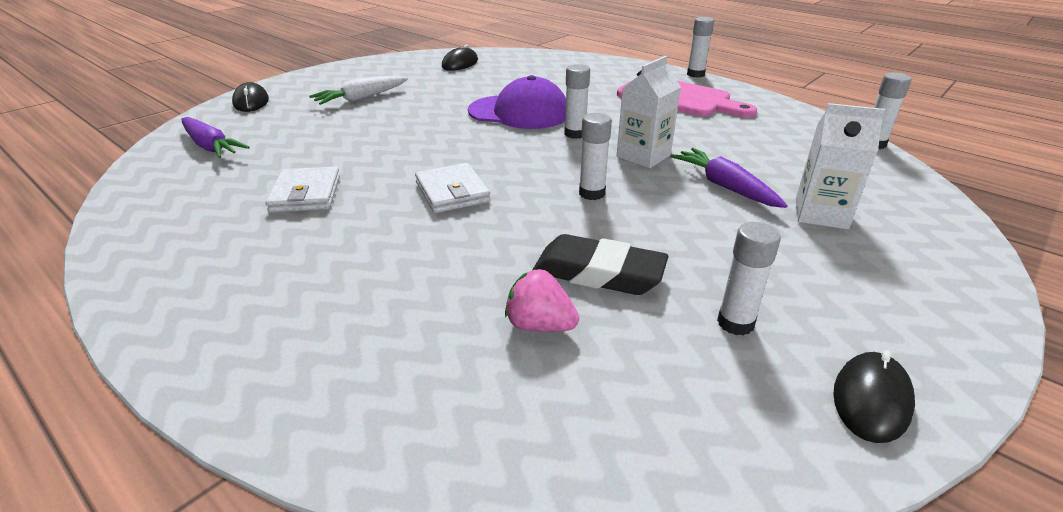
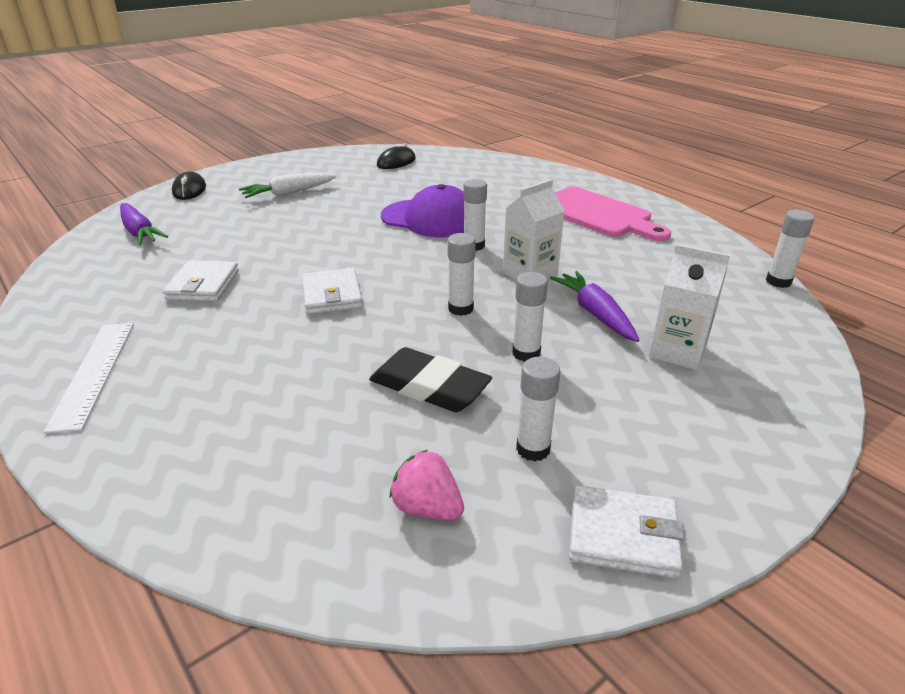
camera: 10 degrees right, 0 degrees up
pink strawberry [505,269,579,332] -> pink strawberry moved to [390,450,464,520]
white glue stick [687,17,714,78] -> white glue stick moved to [512,272,548,362]
black mouse [833,350,915,443] -> white wallet [569,485,684,579]
none -> white ruler [44,323,134,433]

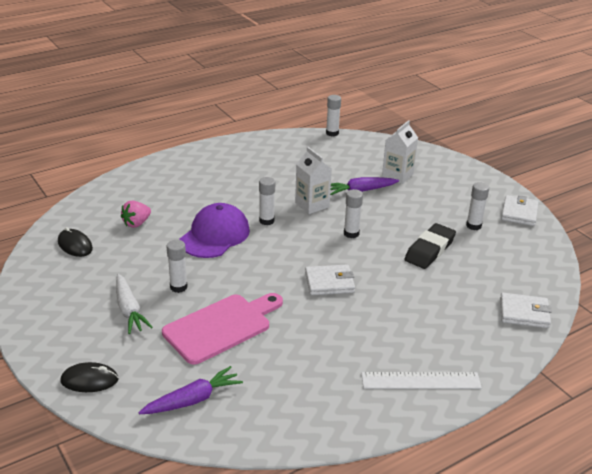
camera: 85 degrees left, 0 degrees up
white wallet [163,260,239,302] -> white wallet moved to [500,293,552,328]
pink strawberry [390,450,464,520] -> pink strawberry moved to [121,200,151,228]
white glue stick [512,272,548,362] -> white glue stick moved to [167,240,188,293]
pink cutting board [555,187,671,241] -> pink cutting board moved to [162,293,283,365]

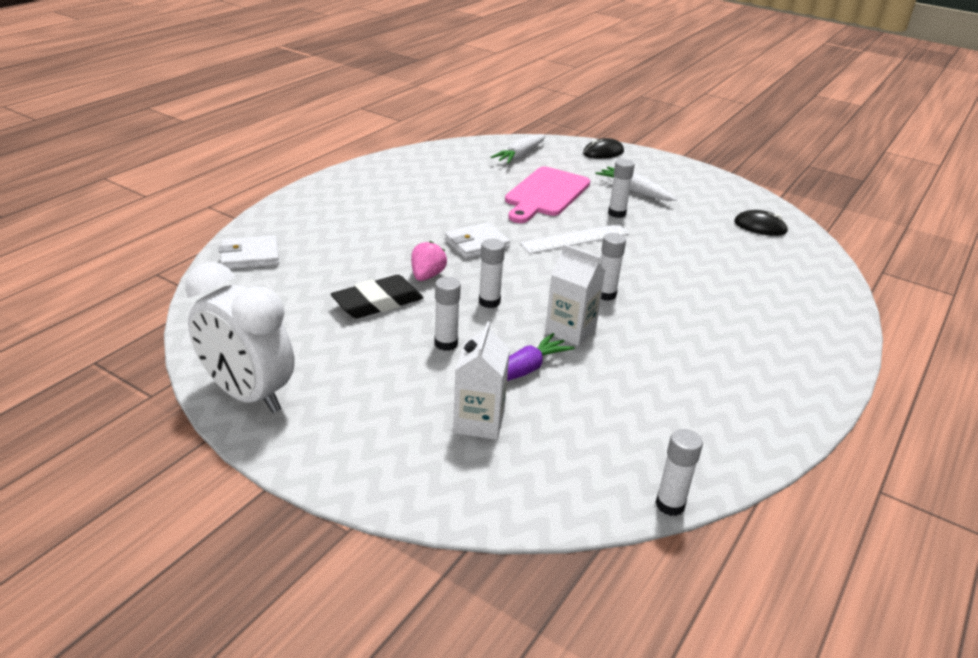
camera: 155 degrees right, 0 degrees up
pink strawberry [121,200,151,228] -> pink strawberry moved to [411,241,447,281]
purple carrot [139,366,243,414] -> white carrot [491,134,546,164]
purple cap [179,203,250,258] -> none
white ruler [361,372,482,389] -> white ruler moved to [520,224,629,254]
black eraser [404,223,456,269] -> black eraser turned 45 degrees clockwise [331,275,423,318]
white glue stick [466,182,489,230] -> white glue stick moved to [434,277,461,351]
white wallet [501,195,539,226] -> white clock [185,262,295,413]

